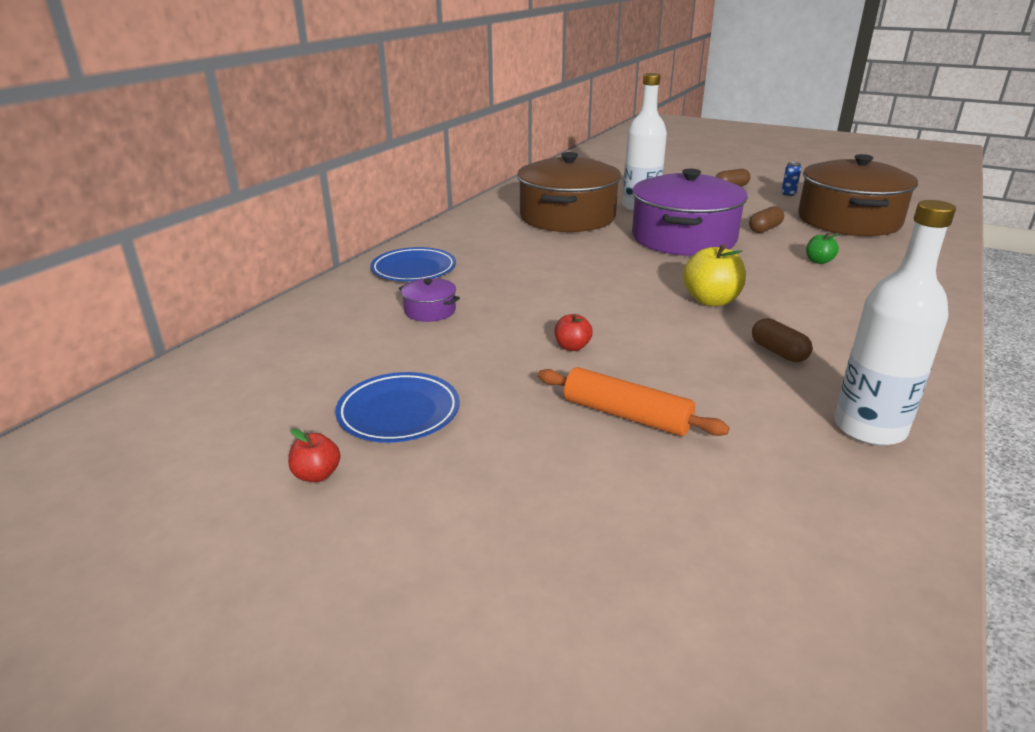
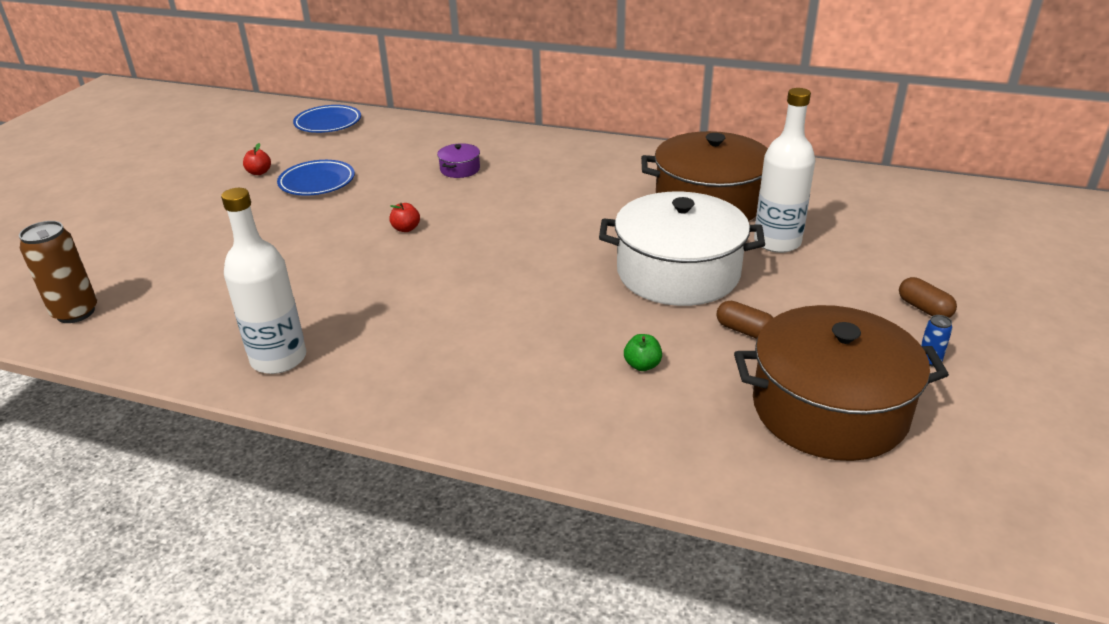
camera: 80 degrees right, 5 degrees up
blue plate [371,247,456,281] -> blue plate moved to [293,105,361,133]
orange rolling pin [538,367,730,436] -> none
purple pot [632,169,748,256] -> white pot [599,192,765,306]
yellow apple [683,244,746,306] -> none
brown capsule [752,318,812,362] -> none
none -> brown can [19,221,97,323]

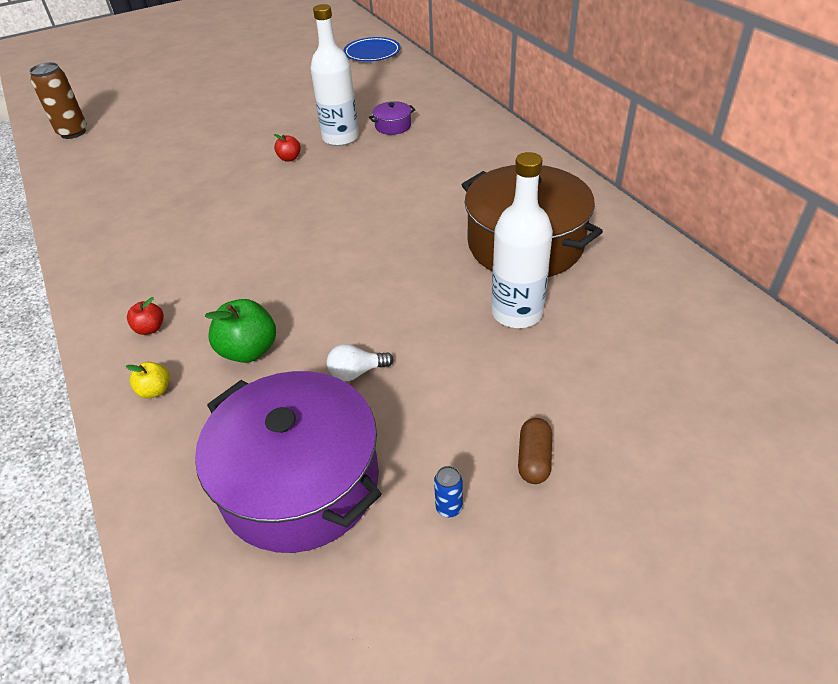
camera: 45 degrees right, 10 degrees up
white bottle [221,188,306,374] -> white bottle moved to [311,4,359,146]
red apple [243,143,271,175] -> red apple moved to [127,297,164,335]
blue plate [277,160,355,196] -> none
white pot [599,192,765,306] -> none
green apple [624,334,662,371] -> green apple [205,299,276,363], size x1.80
brown capsule [717,301,773,339] -> white light bulb [327,344,394,381]
brown pot [734,305,949,461] -> purple pot [195,371,382,553]
none -> yellow apple [126,362,170,398]

